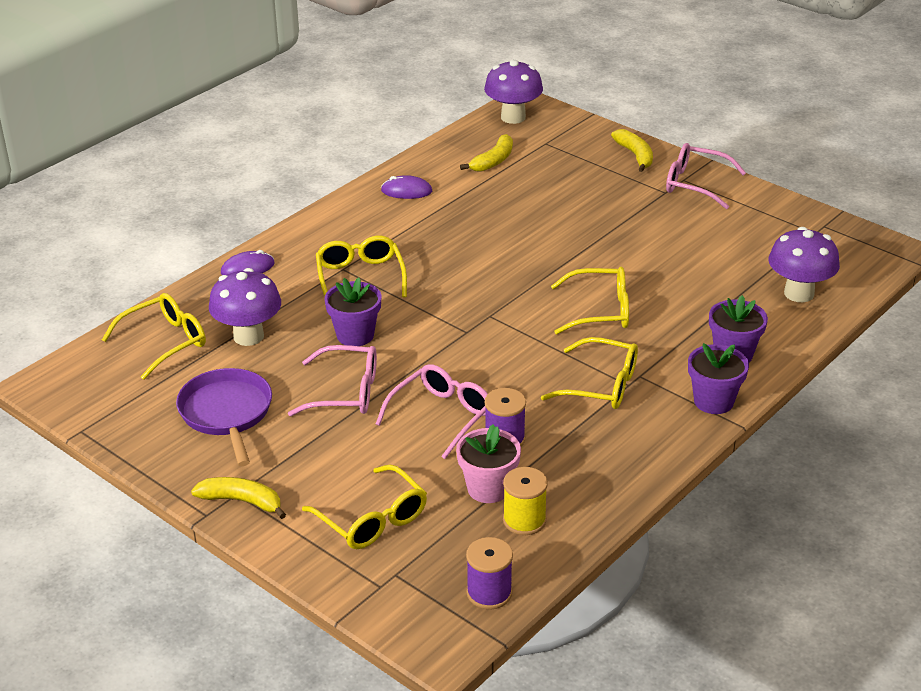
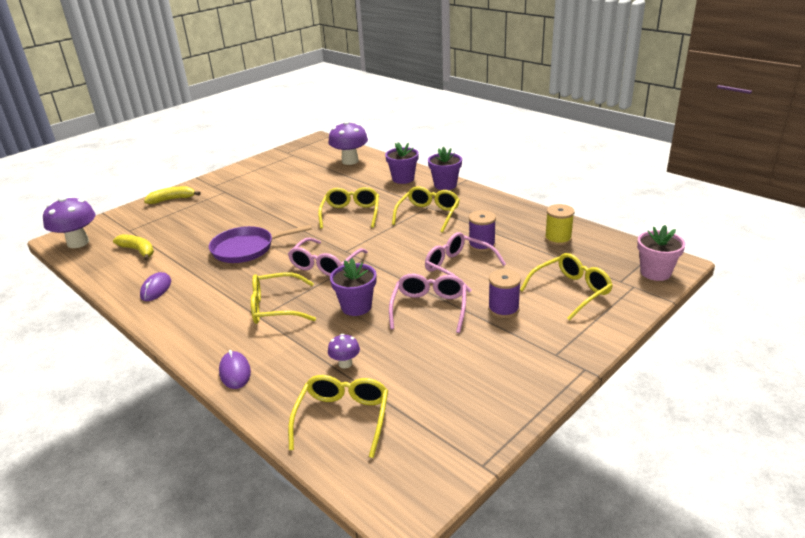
camera: 85 degrees left, 5 degrees down
yellow glasses [102,293,206,380] -> yellow glasses turned 45 degrees clockwise [288,375,388,458]
purple pan [176,368,272,466] -> purple pan moved to [209,225,312,263]
yellow banana [191,477,286,519] -> none
purple mushroom [209,268,281,346] -> purple mushroom [328,334,360,368], size x0.49
pink flower pot [456,424,521,503] -> pink flower pot moved to [637,225,686,281]
purple spool [466,537,513,610] -> purple spool moved to [488,269,521,318]
pink glasses [666,143,746,209] -> pink glasses moved to [288,238,368,276]

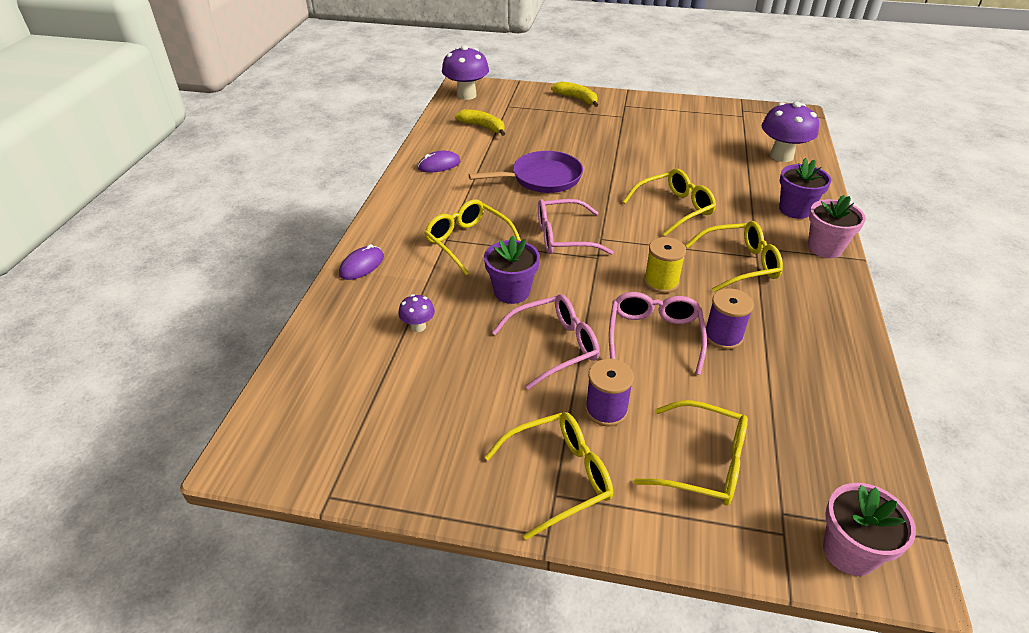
camera: 55 degrees right, 10 degrees up
yellow banana [113,234,154,261] -> yellow banana turned 60 degrees counterclockwise [455,109,505,136]
purple pan [209,225,312,263] -> purple pan turned 120 degrees clockwise [469,151,583,193]
yellow glasses [288,375,388,458] -> yellow glasses moved to [484,412,613,540]
purple flower pot [428,147,462,190] -> pink flower pot [808,195,866,258]
yellow spool [545,204,575,245] -> yellow spool moved to [644,237,686,293]

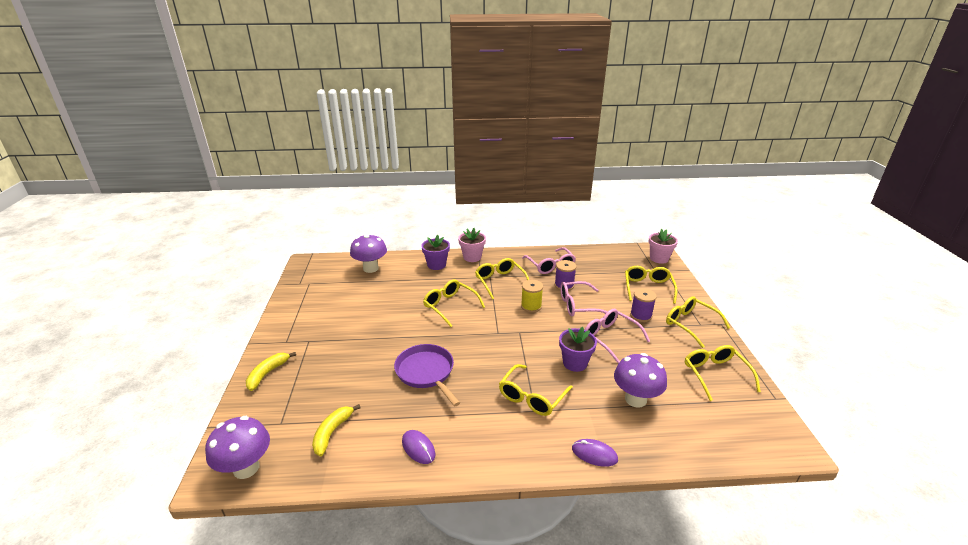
camera: 105 degrees left, 10 degrees down
purple mushroom [398,294,435,332] -> purple mushroom [614,353,667,408], size x2.03
pink glasses [538,199,614,255] -> pink glasses moved to [522,247,576,274]
none -> yellow glasses [685,345,761,401]

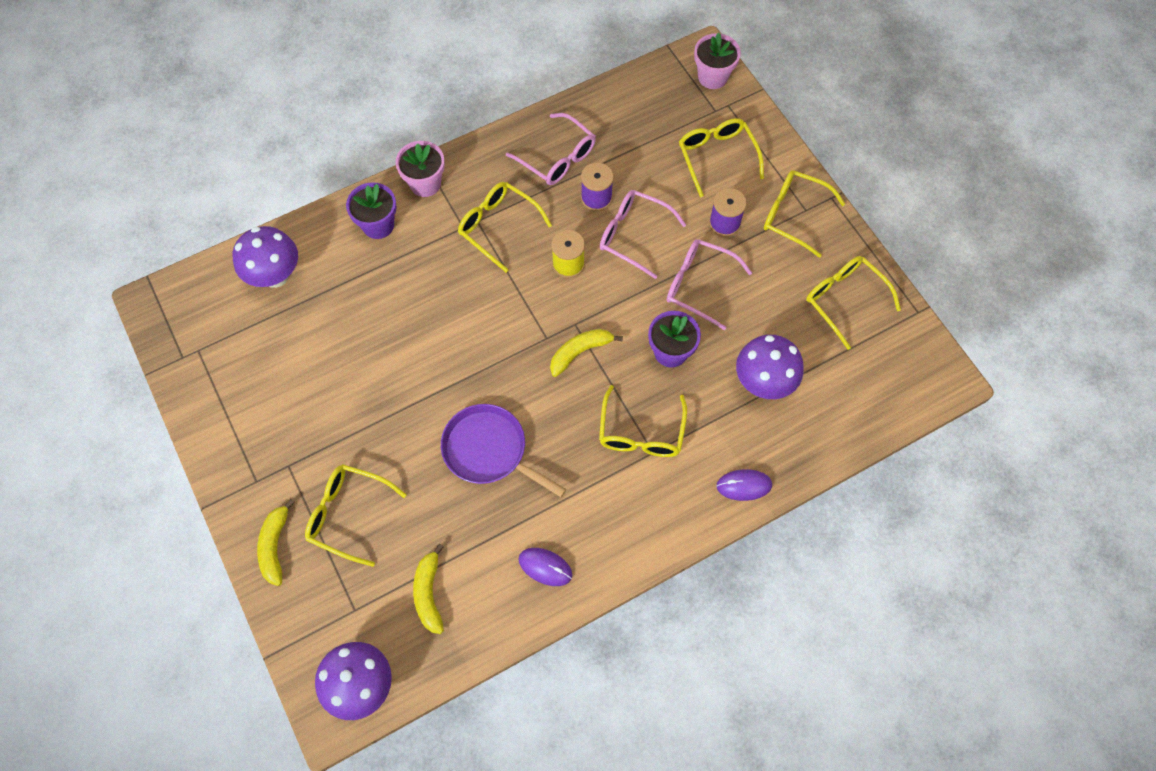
camera: 25 degrees left, 35 degrees up
yellow glasses [423,279,485,327] -> yellow glasses moved to [305,464,406,567]
pink glasses [560,281,607,316] -> pink glasses turned 60 degrees clockwise [600,190,686,279]
none -> yellow banana [550,329,623,377]

